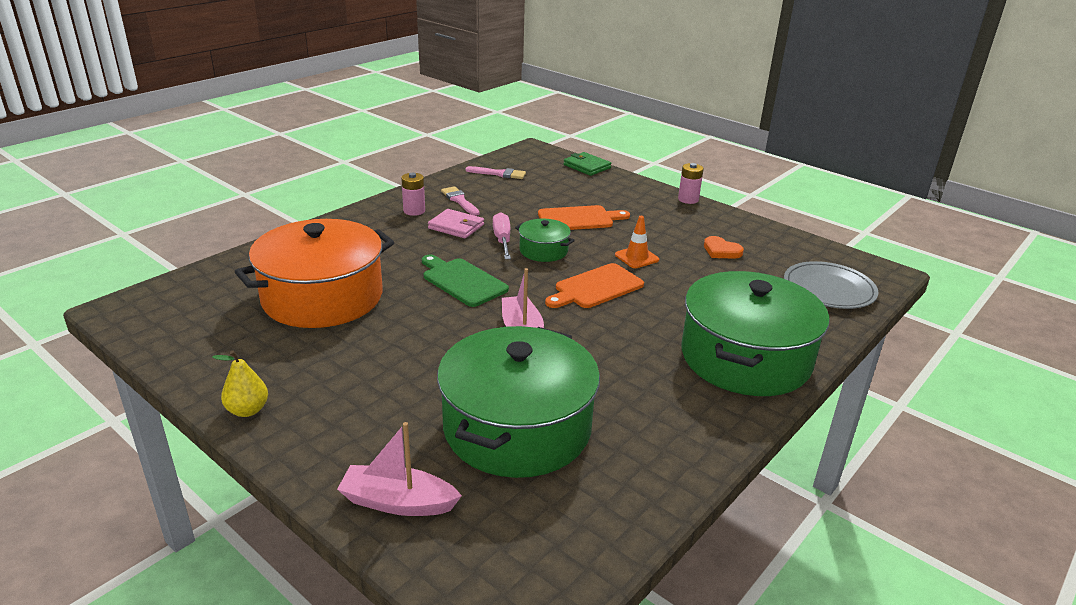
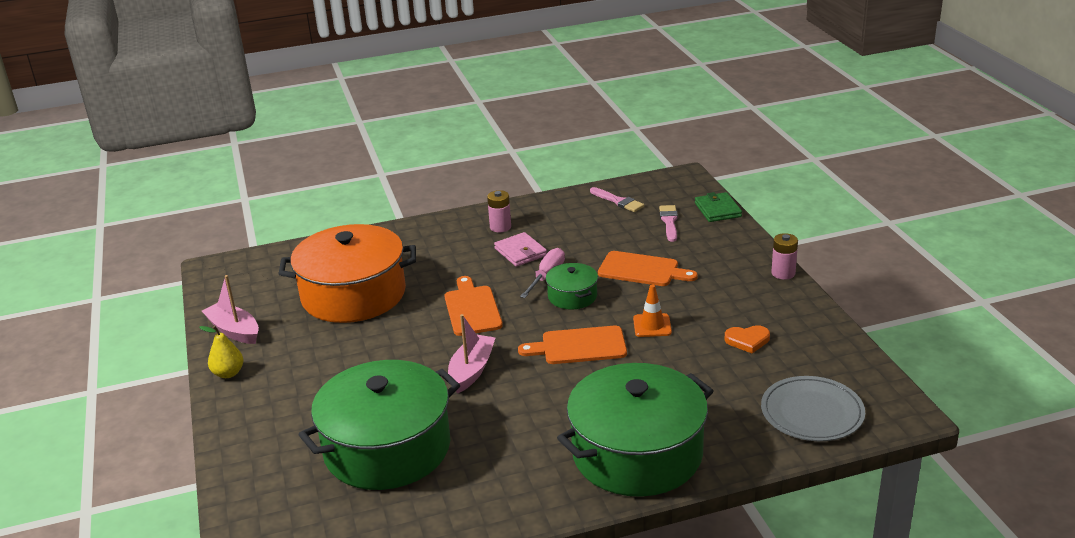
camera: 35 degrees right, 0 degrees up
pink boat [337,422,462,516] -> pink boat moved to [202,275,259,344]
green cutting board [422,255,509,307] -> orange cutting board [445,276,503,336]
pink brush [441,186,479,216] -> pink brush moved to [659,205,678,242]
orange heart [704,236,744,259] -> orange heart turned 75 degrees counterclockwise [725,325,770,353]

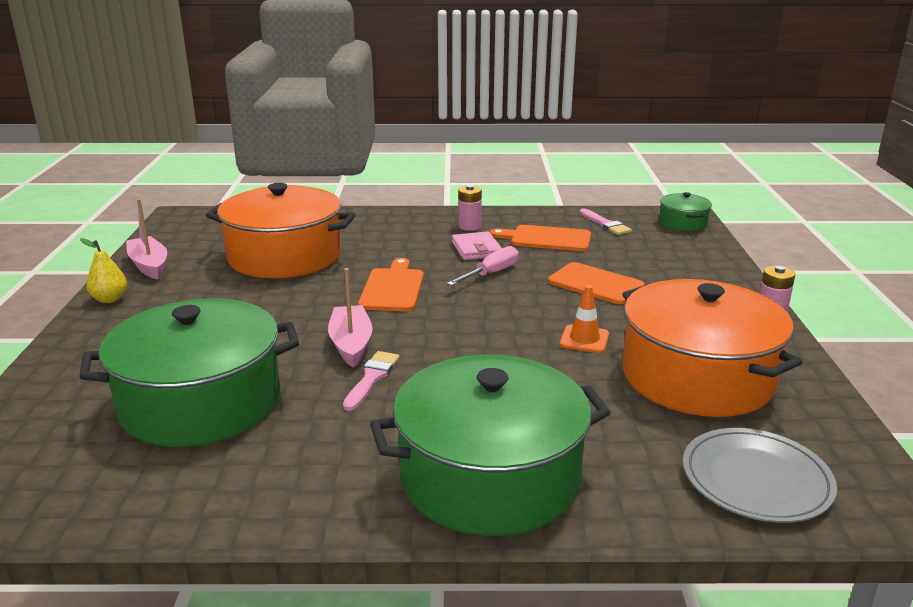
camera: 15 degrees right, 5 degrees down
pink boat [448,314,496,394] -> pink boat turned 45 degrees counterclockwise [328,268,373,368]
orange cutting board [518,326,627,364] -> orange cutting board moved to [490,225,591,251]
green pot [546,263,598,309] -> green pot moved to [659,192,712,231]
pink brush [659,205,678,242] -> pink brush moved to [343,351,400,411]
green wallet [695,192,742,222] -> none
orange heart [725,325,770,353] -> orange pot [622,279,802,417]

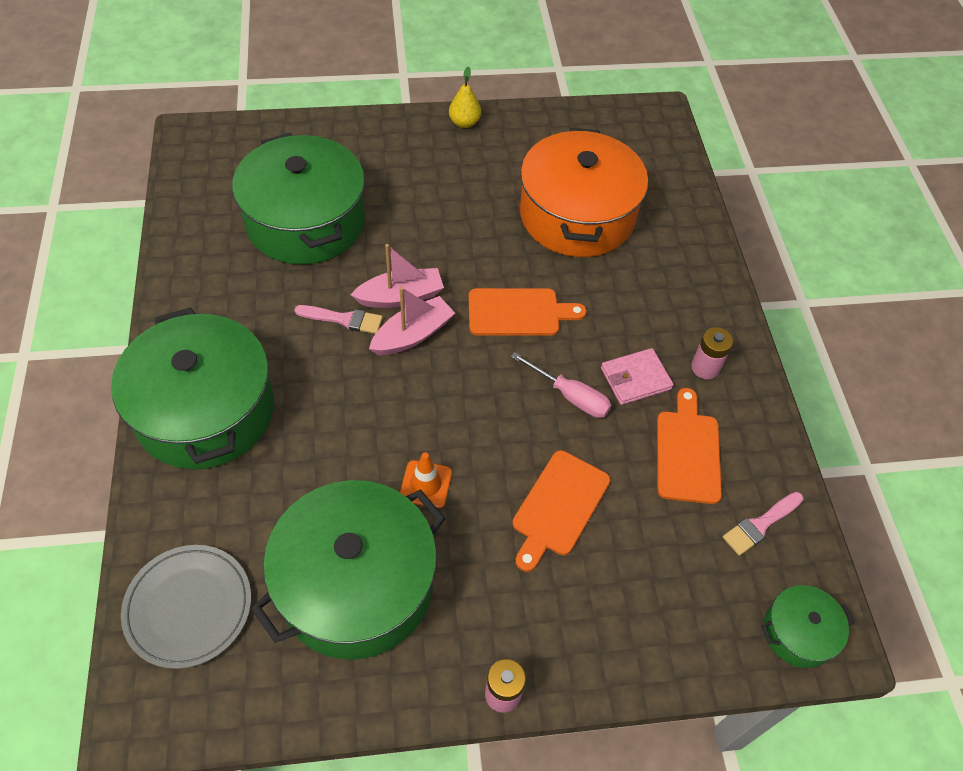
camera: 80 degrees right, 30 degrees up
pink boat [126,199,167,279] -> pink boat moved to [369,287,455,355]
orange pot [622,279,802,417] -> green pot [251,480,446,659]

